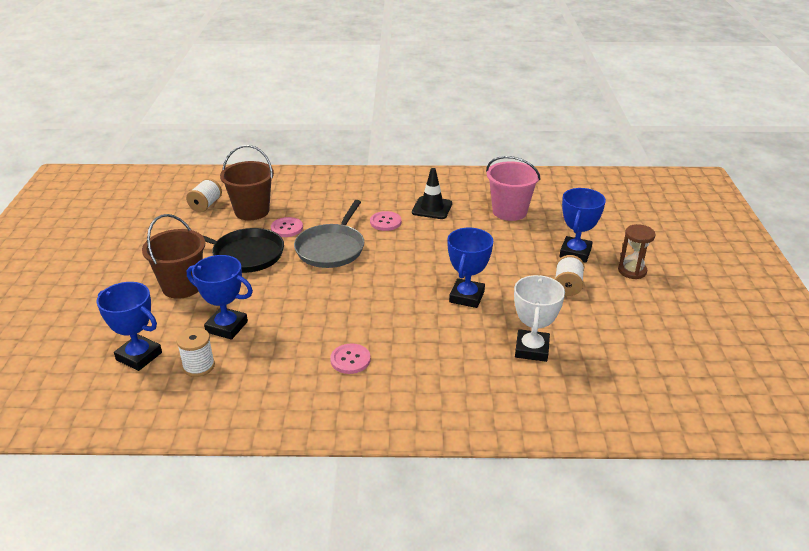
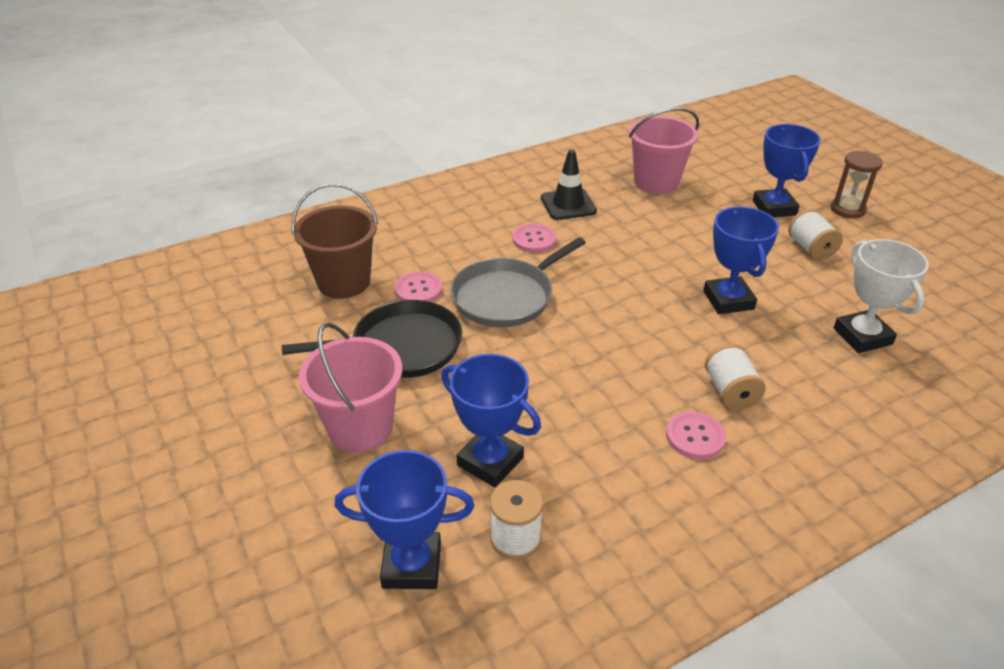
camera: 30 degrees left, 5 degrees up
brown bucket [142,214,205,299] -> pink bucket [299,323,402,453]
white spool [186,178,222,212] -> white spool moved to [705,343,766,410]
blue trophy [187,255,253,340] -> blue trophy turned 45 degrees clockwise [441,354,541,487]
grey pan [294,200,364,268] -> grey pan turned 60 degrees clockwise [450,237,586,327]

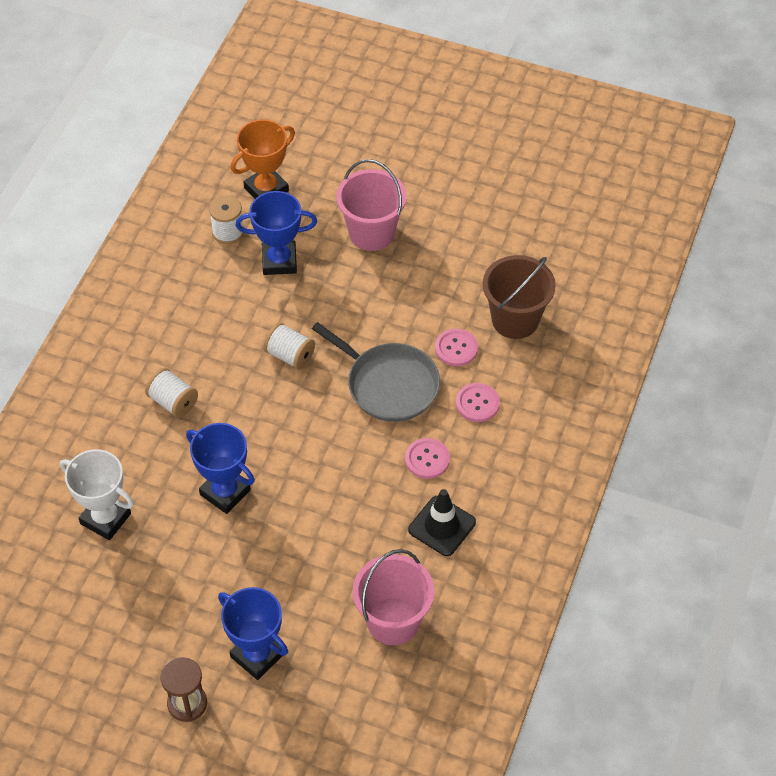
camera: 140 degrees right, 15 degrees up
black pan [282,300,463,378] -> none
blue trophy [334,450,474,589] -> orange trophy [231,119,295,199]
grey pan [450,237,586,327] -> grey pan turned 120 degrees clockwise [312,322,440,422]
pink button [666,411,726,459] -> pink button moved to [456,383,500,422]
white spool [788,209,843,260] -> white spool moved to [263,322,315,370]

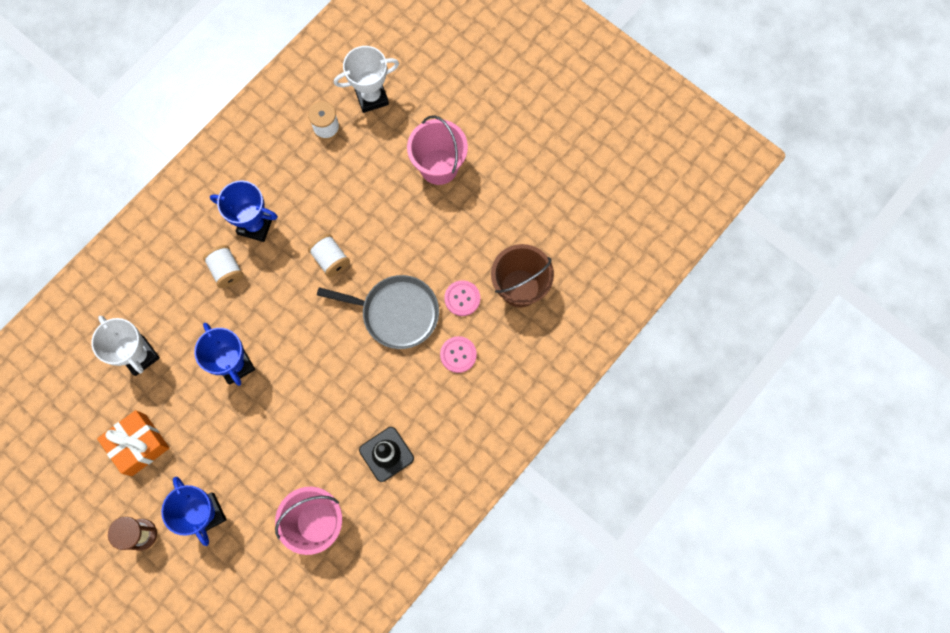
camera: 20 degrees right, 20 degrees up
orange trophy [231,119,295,199] -> white trophy [334,46,399,113]
blue trophy [236,191,317,275] -> blue trophy moved to [210,180,278,242]
grey pan [312,322,440,422] -> grey pan turned 45 degrees counterclockwise [317,275,439,349]
pink button [405,438,450,479] -> none
none -> orange gift [97,410,169,476]

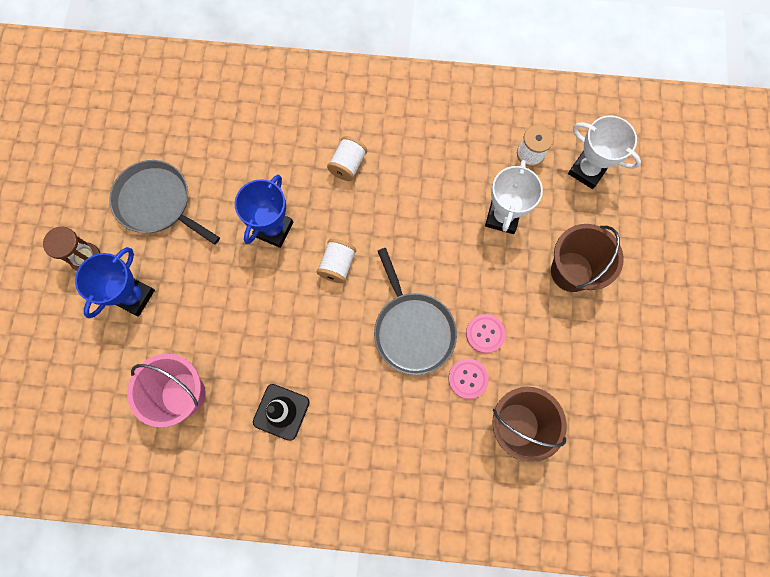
camera: 55 degrees right, 0 degrees up
white trophy [91,316,160,376] -> white trophy moved to [485,160,543,234]
orange gift [97,410,169,476] -> grey pan [109,160,220,245]
blue trophy [210,180,278,242] -> none
white spool [308,234,350,277] -> white spool moved to [317,239,356,283]
pink bucket [407,115,468,185] -> brown bucket [551,224,624,292]
pink button [440,336,477,373] -> pink button moved to [466,314,506,353]

